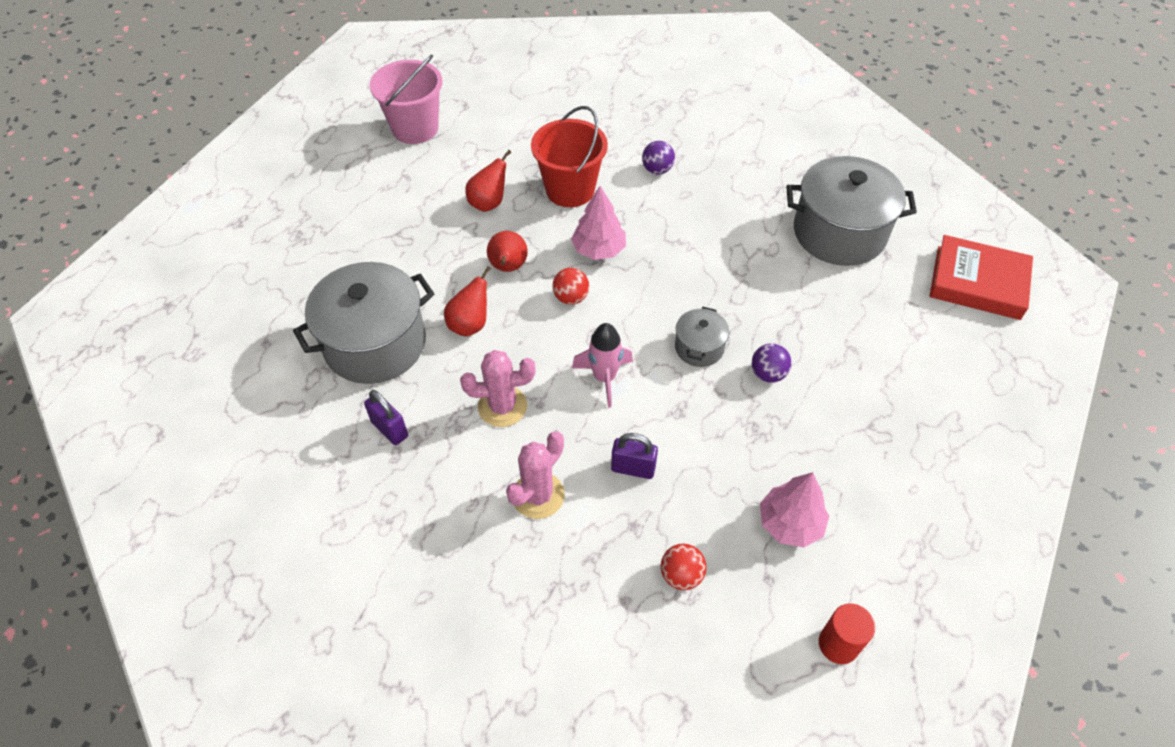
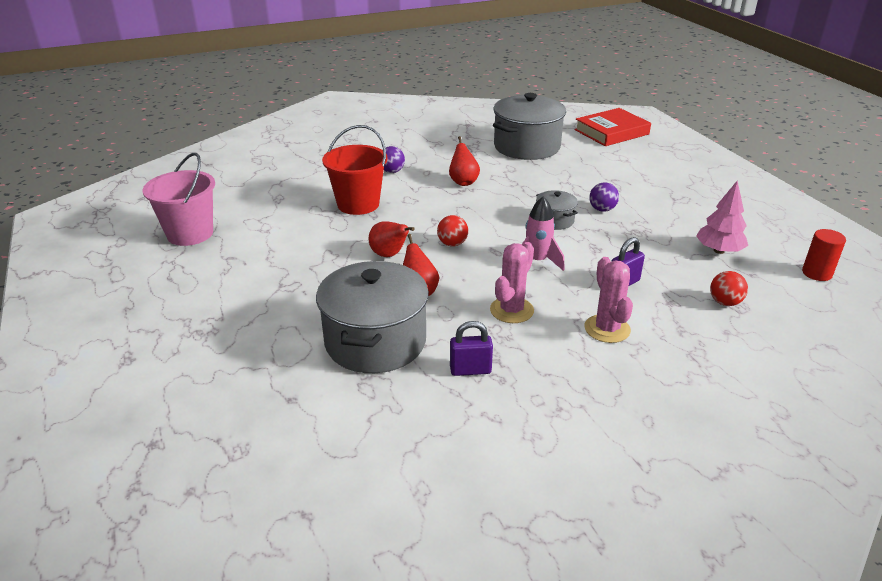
camera: 50 degrees left, 20 degrees down
red pear [465,150,512,212] -> red pear moved to [449,136,480,186]
pink tree [571,186,626,260] -> none

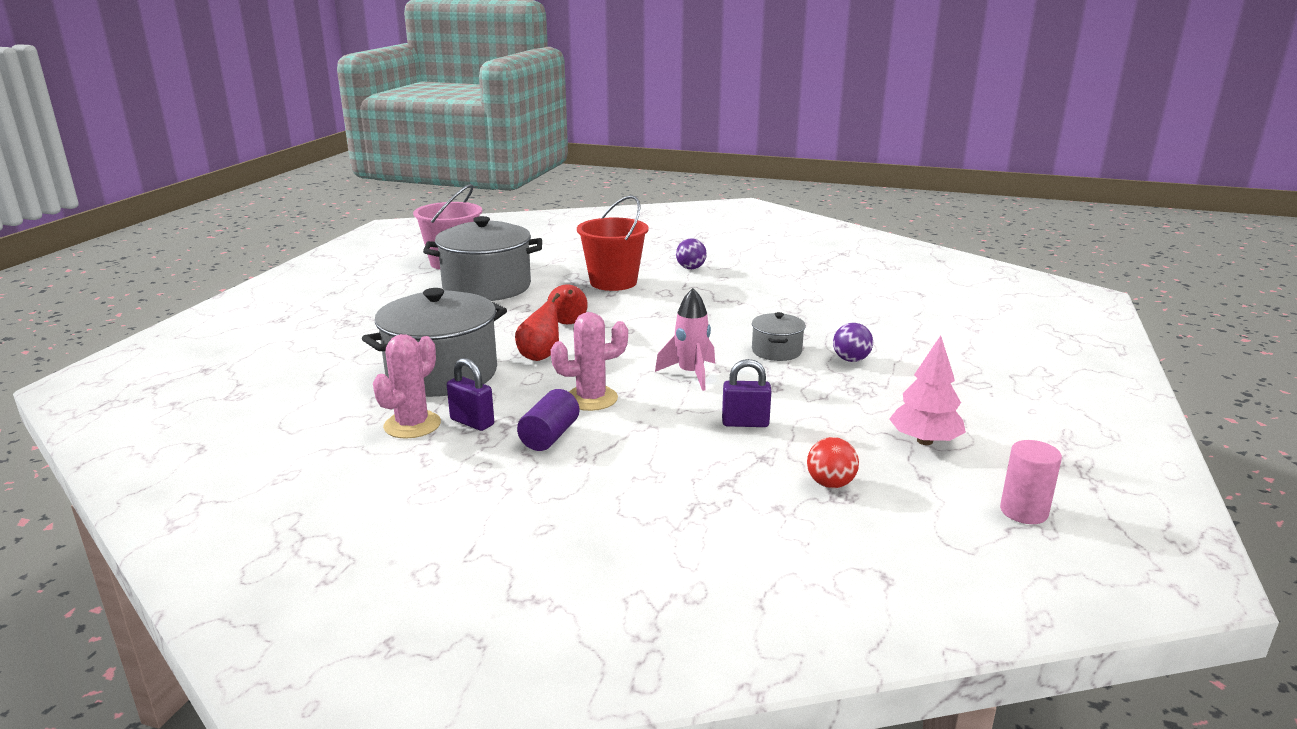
camera: 40 degrees right, 10 degrees down
red ball [437,215,468,247] -> none
red pear [449,136,480,186] -> none
grey pot [493,93,566,160] -> grey pot moved to [423,216,542,301]
red book [574,108,651,146] -> none
pink cactus [585,257,633,343] -> pink cactus moved to [373,334,441,439]
red cylinder [802,229,846,281] -> pink cylinder [1000,440,1062,524]
none -> purple cylinder [517,389,579,451]

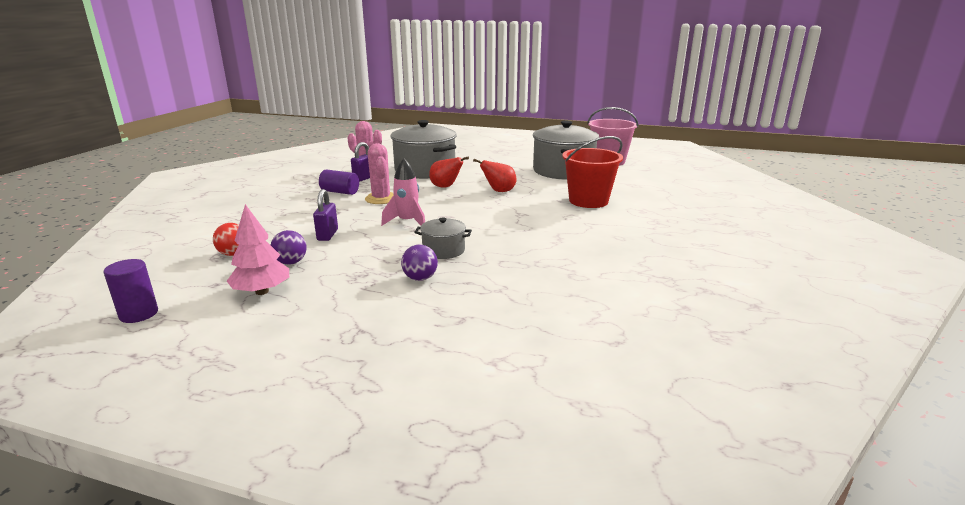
camera: 90 degrees right, 0 degrees up
purple ball [676,238,707,269] -> purple ball moved to [271,230,306,265]
pink cylinder [1000,440,1062,524] -> purple cylinder [104,259,158,323]

